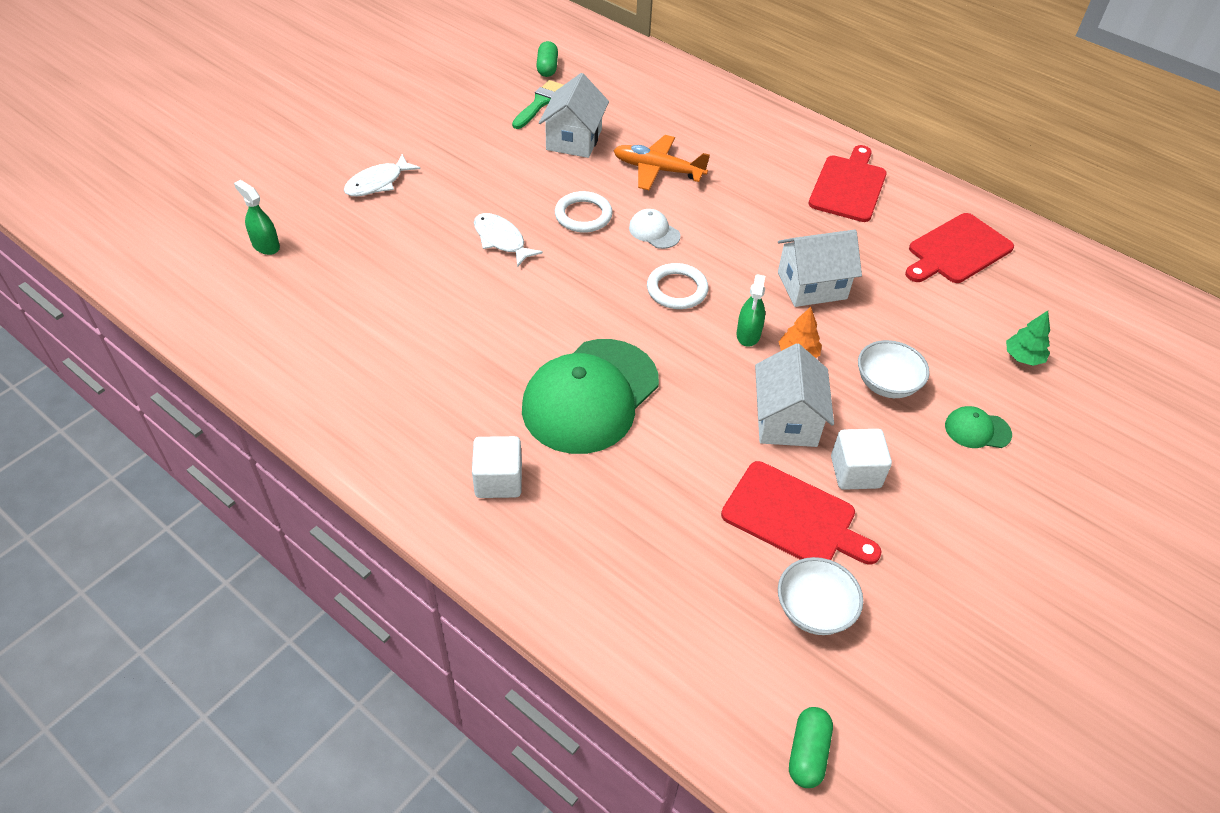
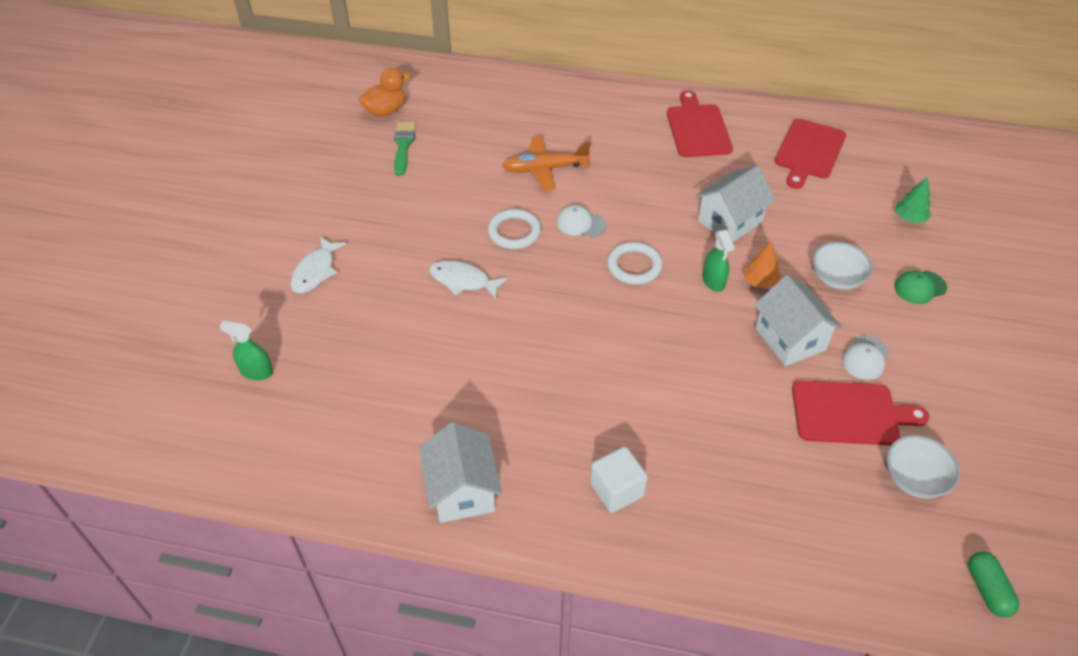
camera: 25 degrees left, 0 degrees up
green cap [522,339,659,454] -> none
green capsule [536,41,558,77] -> orange duck [359,68,410,116]
white house [539,73,609,158] -> white house moved to [419,422,502,523]
white cube [831,429,892,490] -> white cap [842,335,889,380]

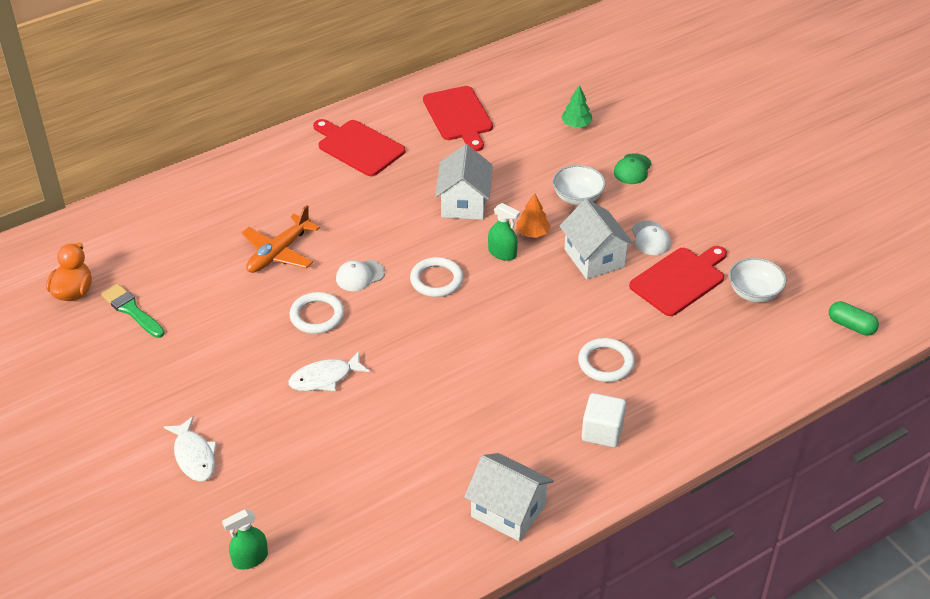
camera: 45 degrees left, 5 degrees down
white house [754,275,843,366] -> white house turned 45 degrees clockwise [560,199,634,279]
none -> white ring [578,338,635,382]

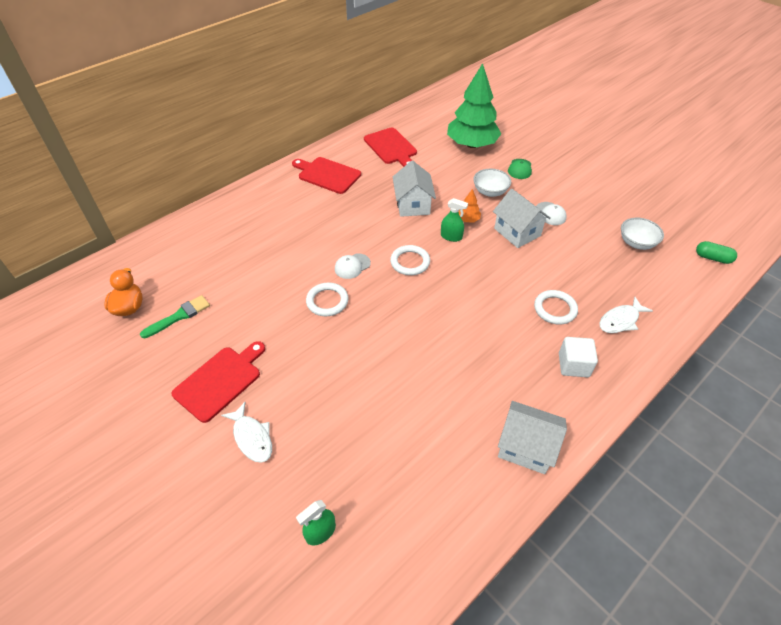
camera: 10 degrees left, 5 degrees up
green brush [101,284,165,338] -> green brush turned 105 degrees clockwise [140,295,210,338]
orange plane [242,205,320,273] -> none
white fish [289,351,370,391] -> white fish moved to [599,297,653,333]
green tree [561,85,593,128] -> green tree [447,63,501,148], size x2.48
red cutting board [629,246,727,316] -> red cutting board moved to [172,341,265,423]

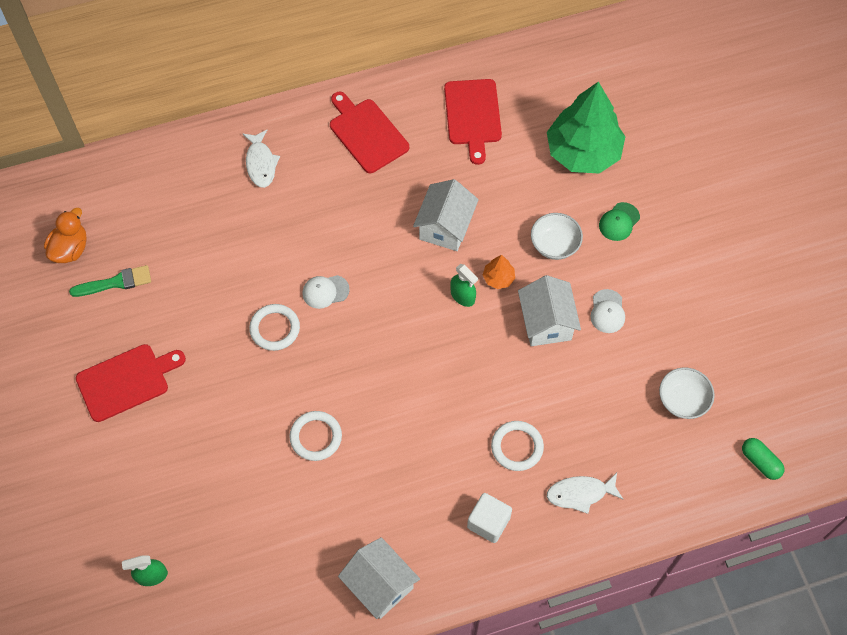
camera: 25 degrees right, 15 degrees up
white fish [221,402,272,463] -> white fish moved to [243,130,280,188]
white ring [390,245,430,275] -> white ring moved to [289,411,342,461]

